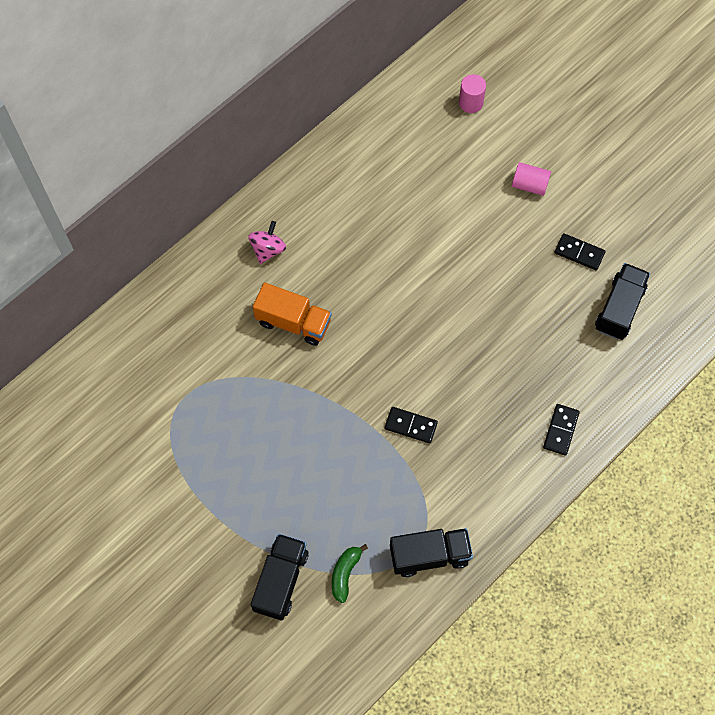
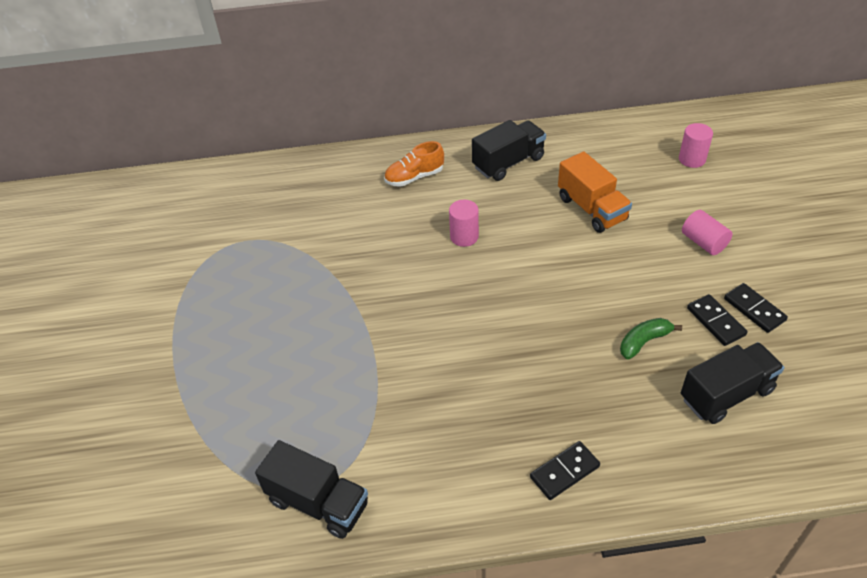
camera: 40 degrees right, 20 degrees down
pink spinning top [248,221,286,264] -> orange shoe [384,141,444,187]
black truck [251,534,308,621] -> black truck moved to [472,120,546,181]
orange truck [253,282,332,346] -> orange truck moved to [558,151,632,233]
green banana [332,544,368,603] -> green banana moved to [620,318,682,360]
black domino [385,407,438,443] -> black domino moved to [724,283,788,333]
none -> pink cylinder [449,200,479,247]

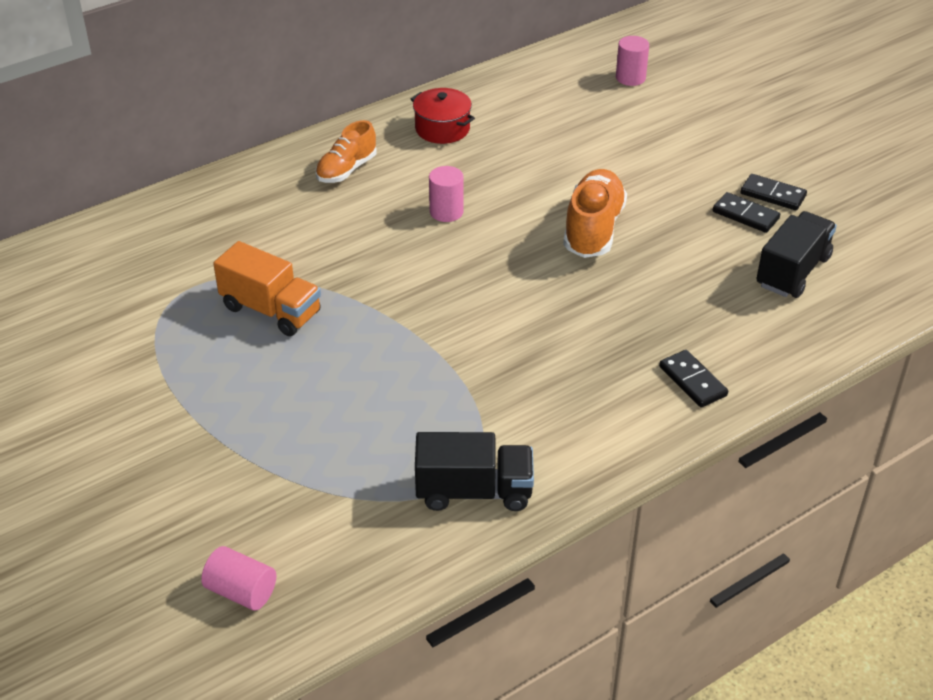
camera: 30 degrees left, 5 degrees down
black truck [472,120,546,181] -> red pot [411,88,475,144]
black domino [530,441,600,500] -> black domino turned 60 degrees counterclockwise [659,350,728,408]
orange truck [558,151,632,233] -> orange truck moved to [213,241,321,336]
green banana [620,318,682,360] -> none
pink cylinder [682,210,732,255] -> pink cylinder moved to [201,546,276,610]
none -> orange shoe [563,169,627,258]

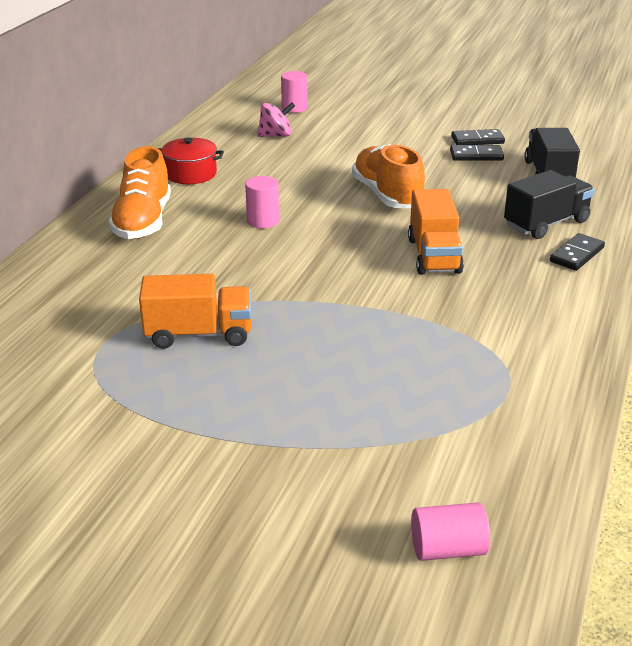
camera: 35 degrees left, 10 degrees down
orange shoe [316,120,377,183] -> orange shoe [109,146,171,239], size x1.52
black truck [415,432,534,511] -> black truck moved to [504,170,594,239]
black domino [659,350,728,408] -> black domino turned 75 degrees counterclockwise [550,233,605,271]
none -> pink spinning top [257,102,295,137]
none -> orange truck [408,189,464,275]

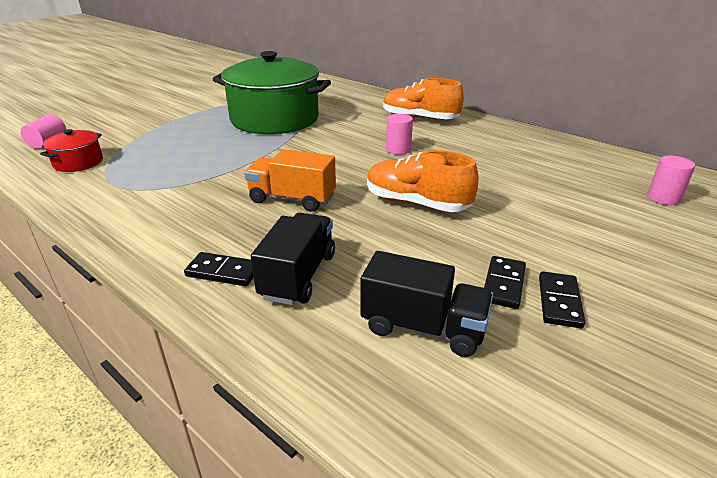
camera: 110 degrees right, 0 degrees up
orange truck [139,274,251,349] -> green pot [212,51,331,134]
red pot [158,137,224,184] -> red pot moved to [40,129,103,172]
pink spinning top [257,102,295,137] -> none
orange shoe [352,144,425,208] -> orange shoe turned 150 degrees counterclockwise [367,150,479,212]
black truck [504,170,594,239] -> black truck turned 150 degrees counterclockwise [251,213,335,305]
black domino [550,233,605,271] -> black domino turned 45 degrees counterclockwise [184,252,254,286]

